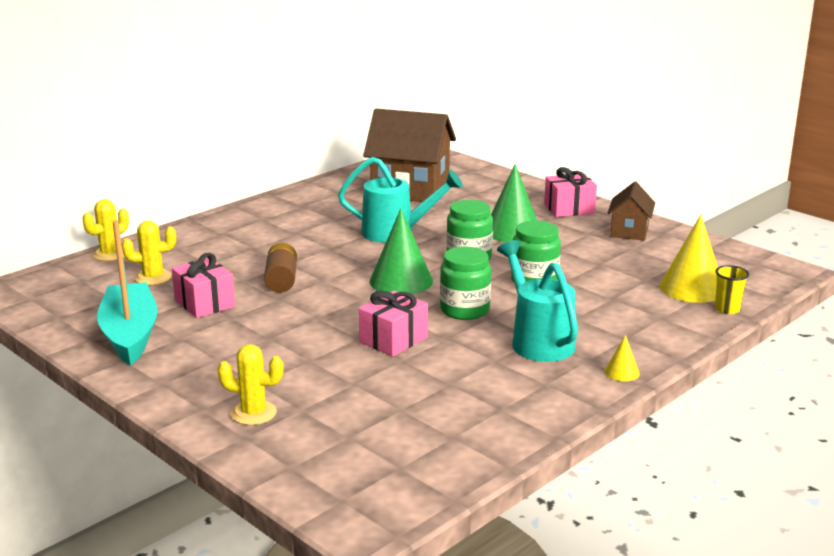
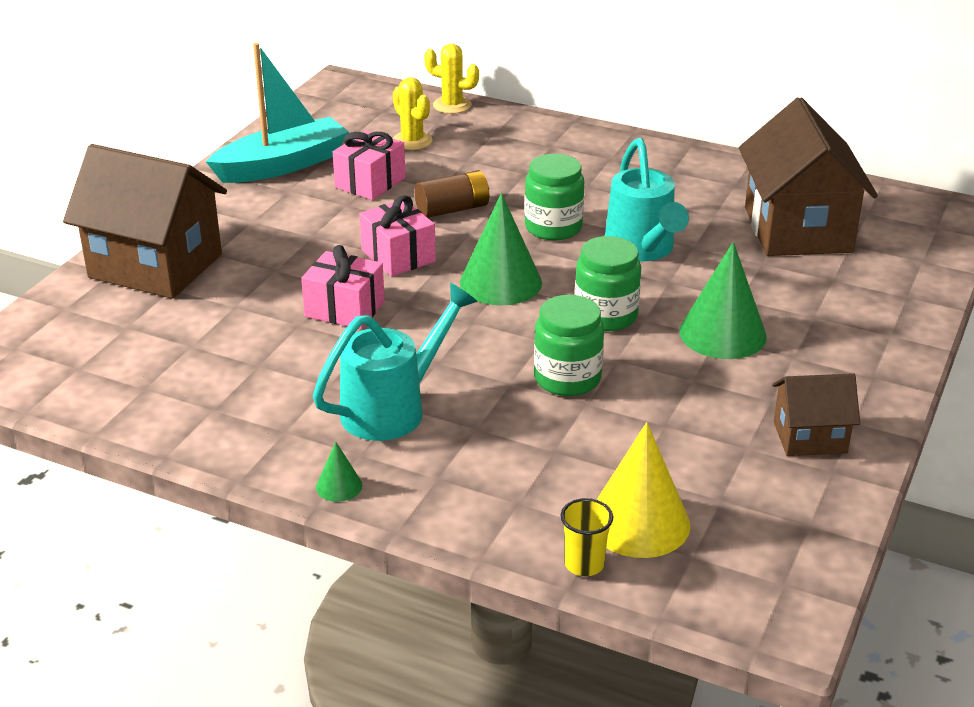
camera: 70 degrees right, 10 degrees up
yellow cactus [218,344,284,425] -> brown house [63,144,227,299]
green jar [440,247,491,320] -> green jar moved to [524,154,584,240]
pink gift [544,167,597,217] -> pink gift moved to [360,195,436,276]
yellow cone [605,335,640,381] -> green cone [316,442,362,502]

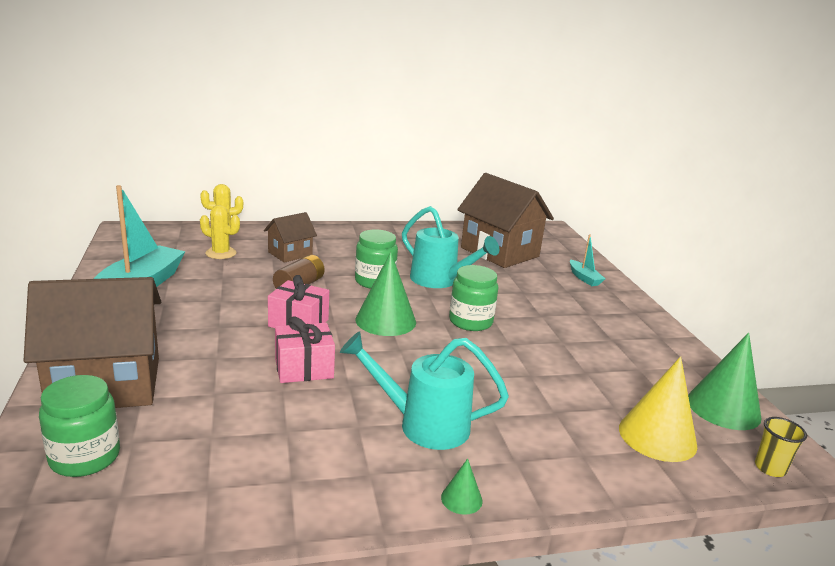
camera: 40 degrees left, 10 degrees down
turquoise watering can [313,282,478,441] -> turquoise watering can turned 90 degrees counterclockwise [340,331,509,450]
pink gift [333,130,405,200] -> none
green jar [534,295,604,396] -> green jar moved to [39,375,120,477]
yellow cup [561,498,613,576] -> yellow cup moved to [755,417,807,477]
green cone [679,242,767,359] -> green cone moved to [688,333,761,430]
brown house [772,373,860,456] -> brown house moved to [264,212,317,263]
none -> turquoise boat [570,234,605,286]

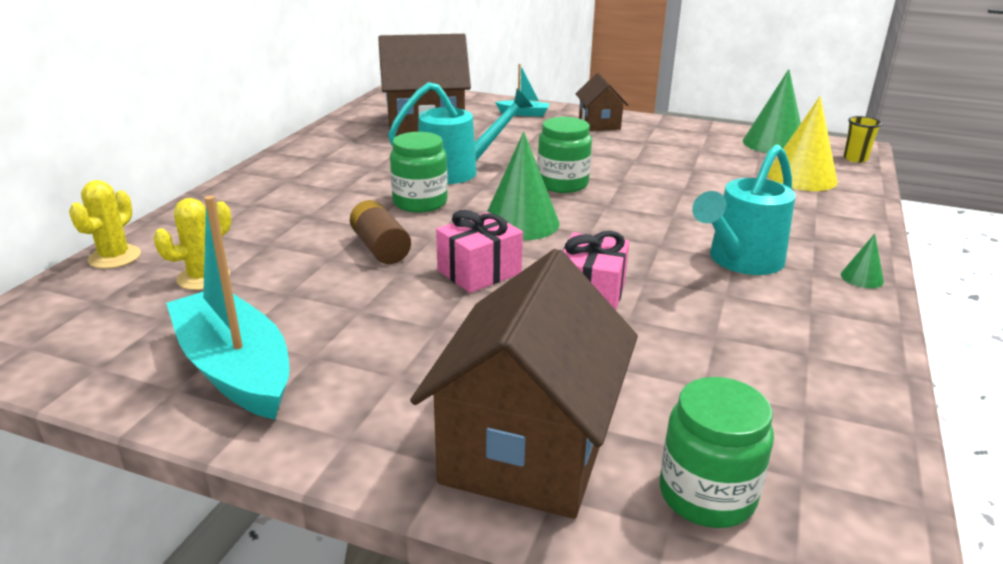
camera: 55 degrees left, 5 degrees up
brown house [264,212,317,263] -> brown house moved to [576,73,628,131]

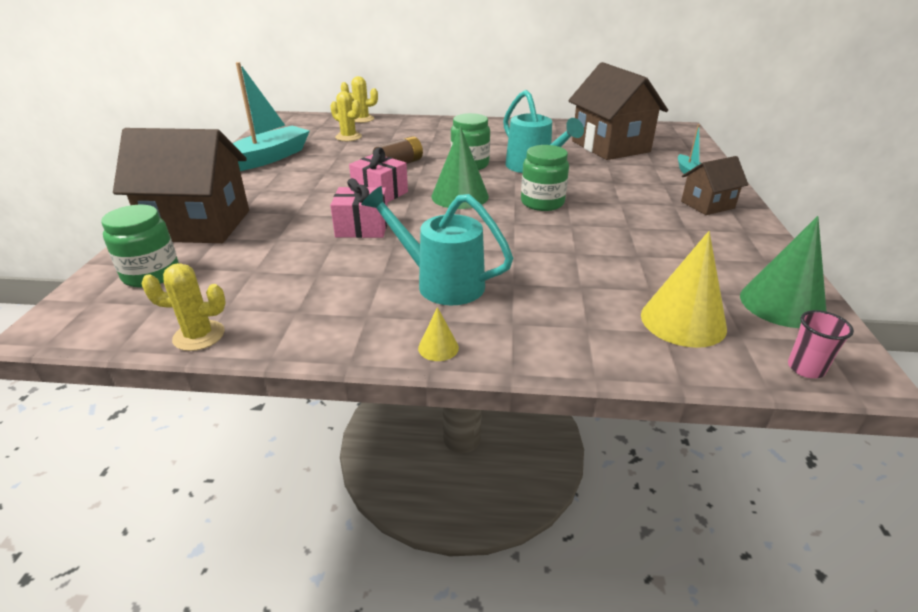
camera: 75 degrees right, 5 degrees up
green cone [841,234,884,288] -> yellow cone [418,307,459,361]
yellow cup [843,116,882,163] -> pink cup [788,310,854,378]
none -> yellow cactus [141,263,226,351]

